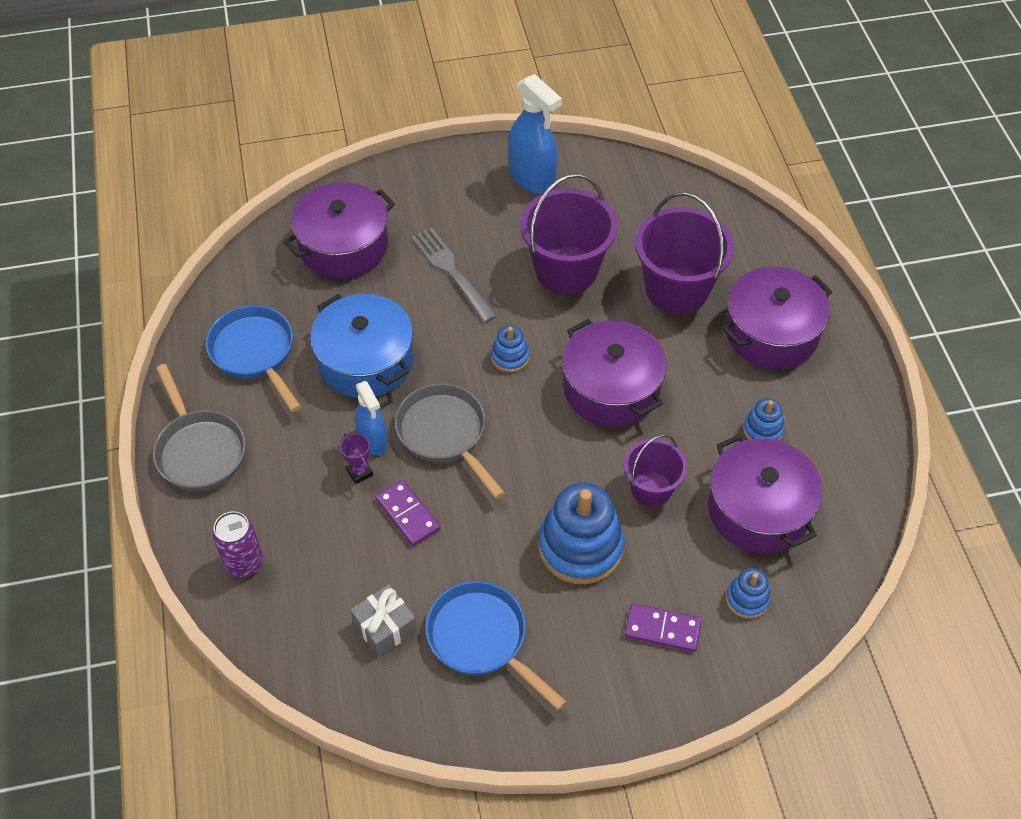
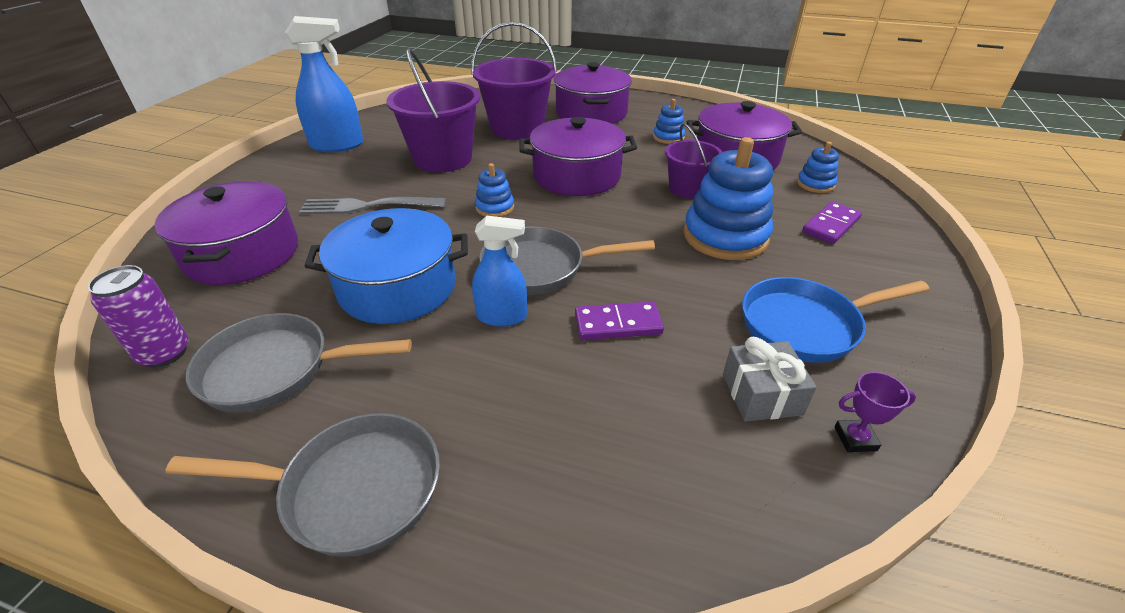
camera: 60 degrees left, 15 degrees down
blue pan [206,305,301,412] -> grey pan [186,313,412,413]
purple can [212,511,263,578] -> purple can moved to [88,265,189,368]
purple trophy [340,433,373,484] -> purple trophy moved to [834,372,916,452]

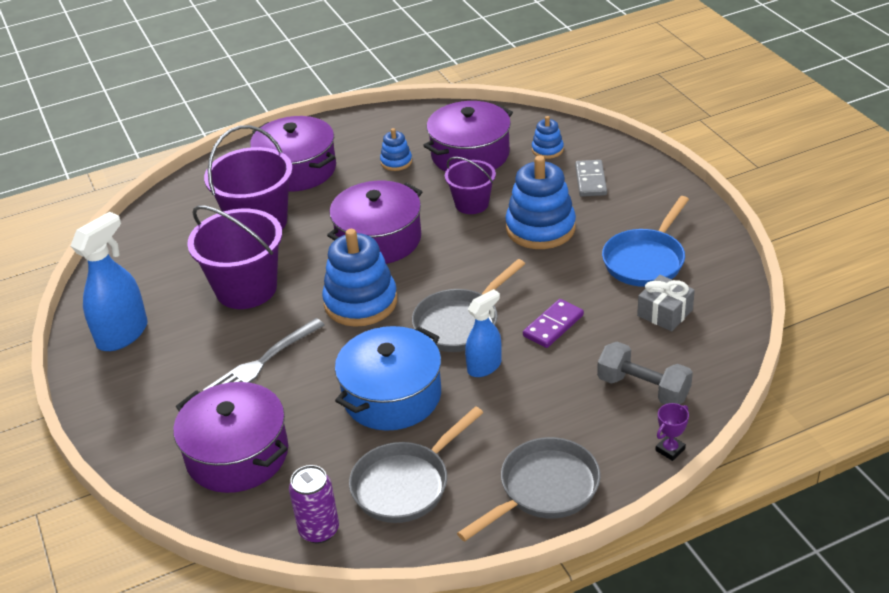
camera: 40 degrees left, 0 degrees up
blue stacking toy [475,163,514,217] -> blue stacking toy [322,229,397,327], size x2.01
purple domino [802,202,862,244] -> grey domino [575,160,607,197]
purple trophy [834,372,916,452] -> purple trophy moved to [656,403,689,461]
none -> grey dumbbell [597,342,693,404]

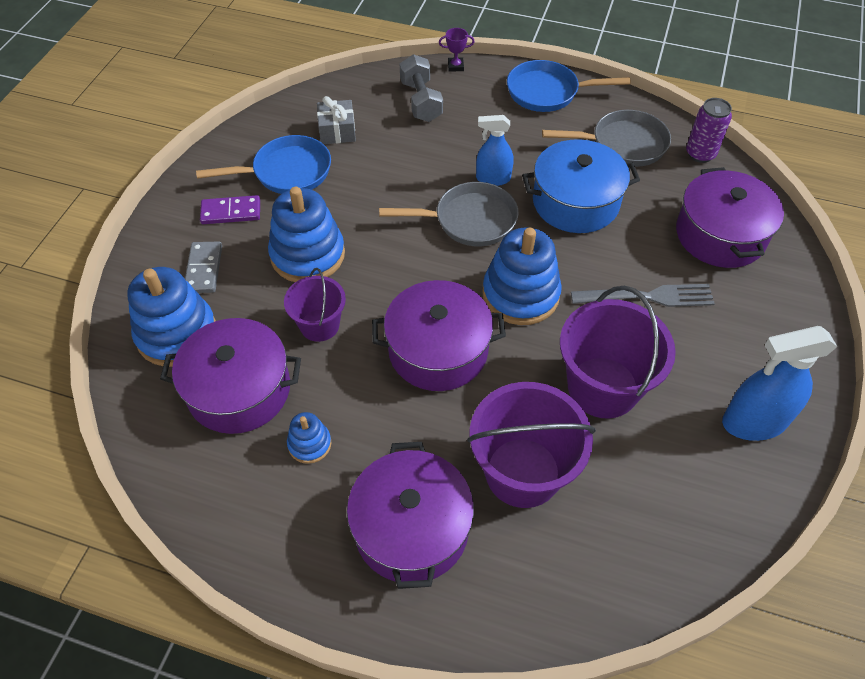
camera: 140 degrees left, 15 degrees up
grey pan [457,437,601,541] -> blue pan [507,60,631,112]
purple domino [523,299,584,348] -> purple domino moved to [200,195,260,224]
blue stacking toy [532,116,564,159] -> blue stacking toy [127,267,216,367], size x2.01
grey domino [575,160,607,197] -> grey domino turned 45 degrees counterclockwise [185,242,222,293]

